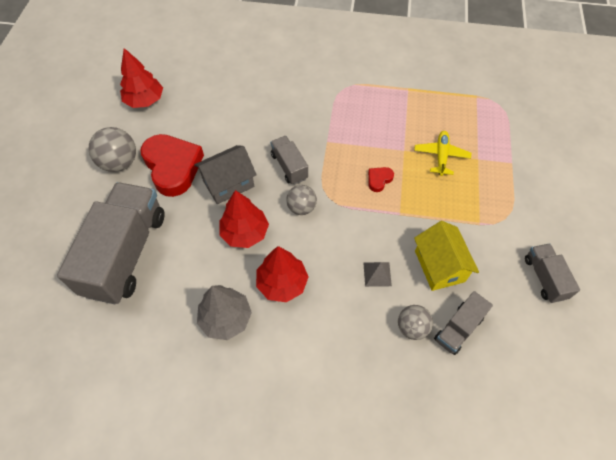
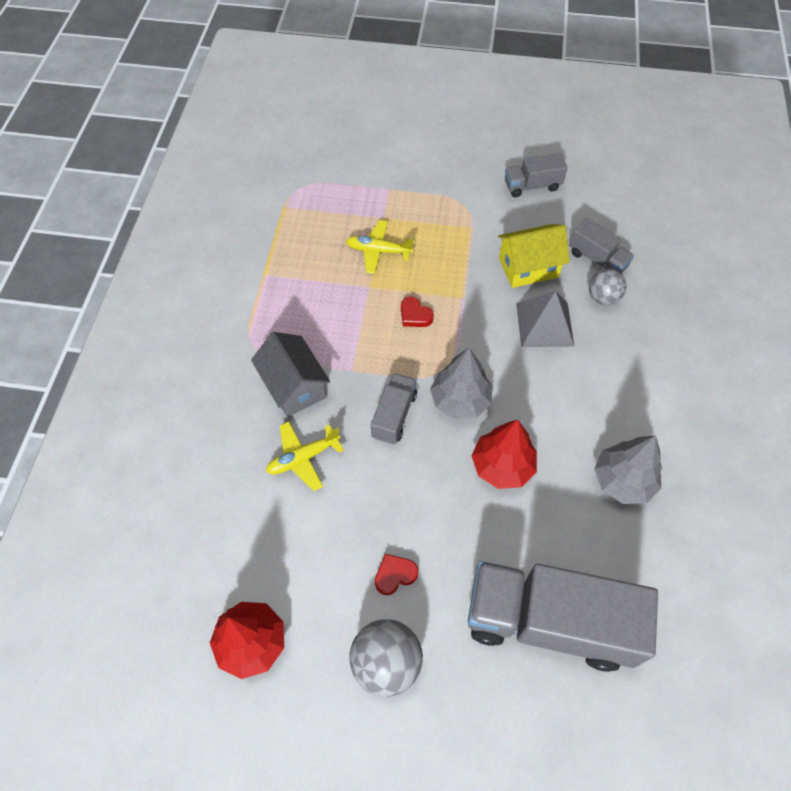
camera: 90 degrees left, 0 degrees up
red heart [140,134,204,197] -> red heart [375,554,418,595], size x0.42
grey house [194,145,257,204] -> grey house moved to [251,332,330,417]
red tree [256,246,308,302] -> none
grey truck [270,136,308,185] -> grey truck turned 135 degrees clockwise [371,373,417,444]
grey ball [286,185,317,215] -> grey tree [430,348,492,419]
grey pyramid [363,262,392,287] -> grey pyramid [516,291,575,347], size x1.76
none -> yellow plane [266,421,344,491]

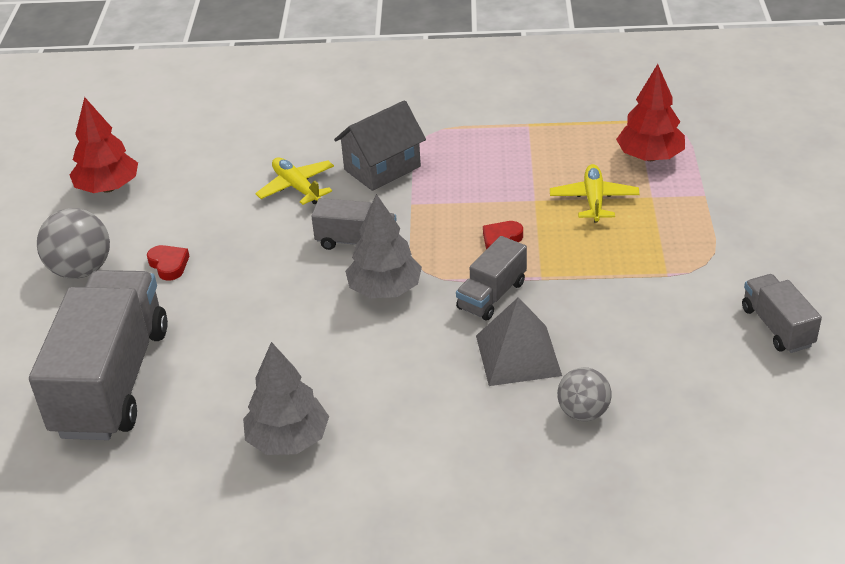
camera: 85 degrees right, 20 degrees down
red tree [471,419,537,489] -> red tree moved to [616,64,685,161]
yellow house [498,224,570,288] -> none
grey truck [569,218,634,274] -> grey truck moved to [456,236,527,320]

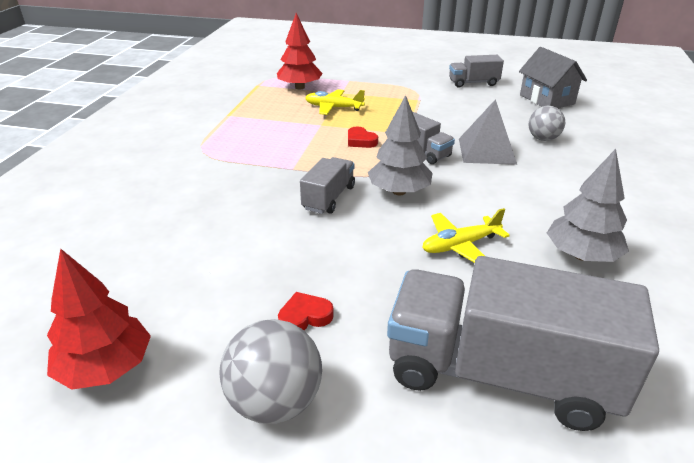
camera: 80 degrees left, 5 degrees down
yellow plane [255,157,334,205] -> yellow plane moved to [422,208,510,263]
grey house [334,100,426,191] -> grey house moved to [519,47,587,108]

